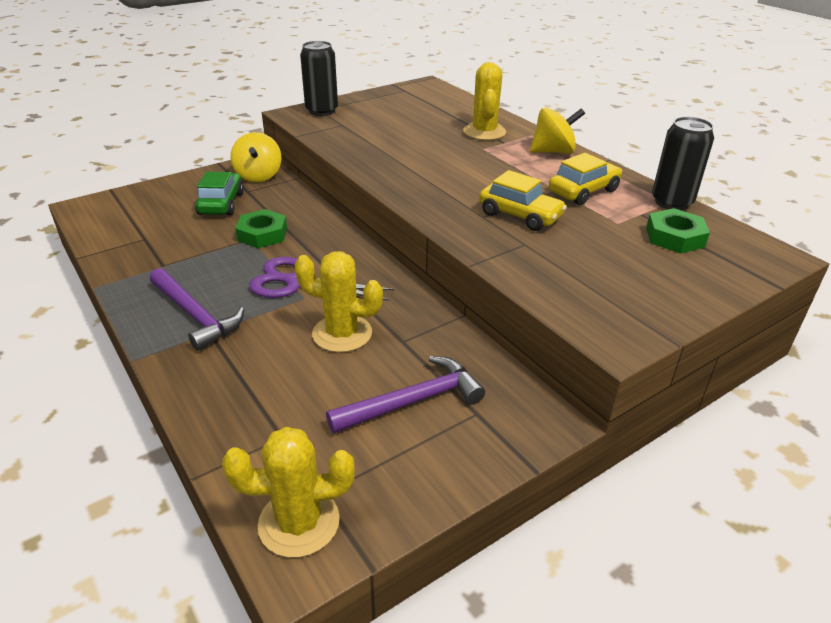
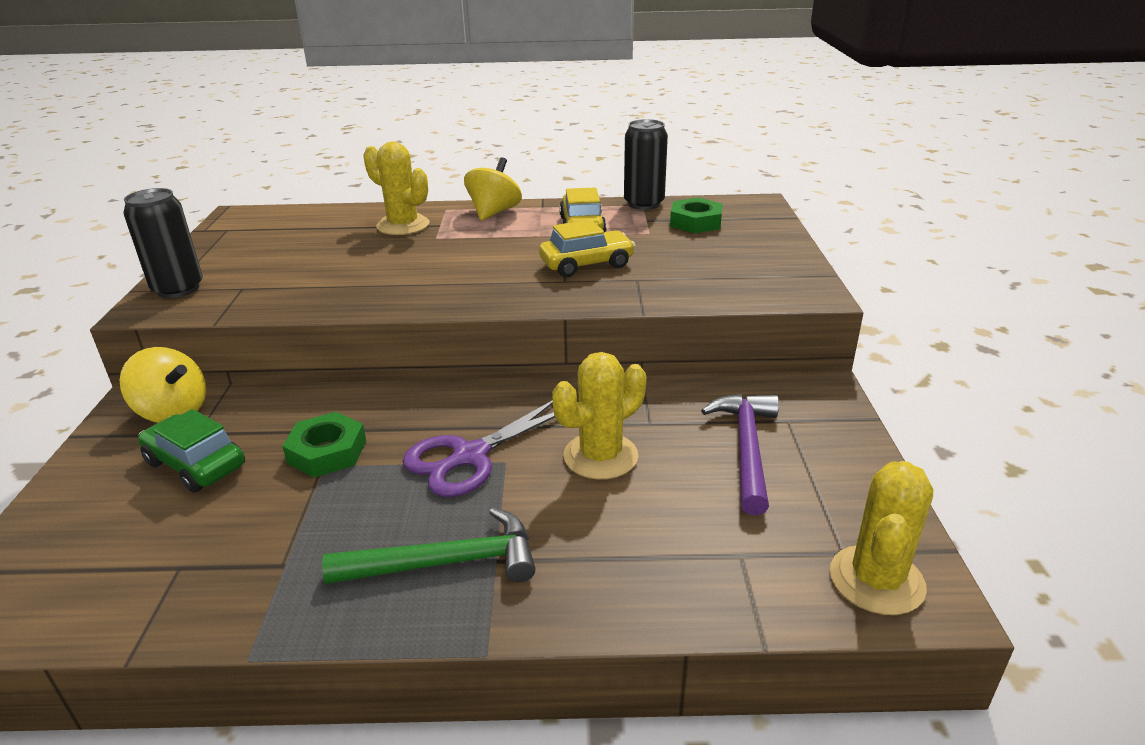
camera: 55 degrees left, 5 degrees down
purple hammer [150,268,244,351] -> green hammer [322,508,536,584]

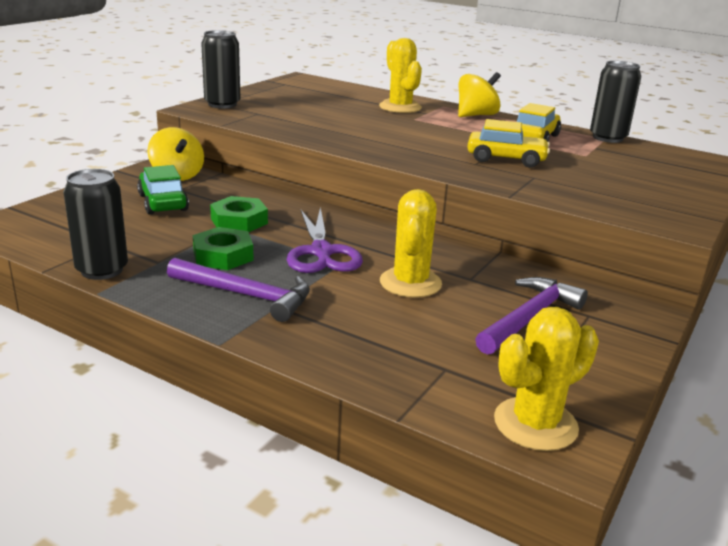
camera: 30 degrees right, 5 degrees down
green hammer [322,508,536,584] -> purple hammer [167,258,310,322]
purple scissors [403,400,555,497] -> purple scissors turned 90 degrees counterclockwise [287,207,363,273]
yellow cactus [552,352,646,480] -> yellow cactus turned 75 degrees counterclockwise [380,189,442,298]
green nut [670,198,723,233] -> green nut moved to [193,227,254,270]
none -> black can [63,169,128,280]

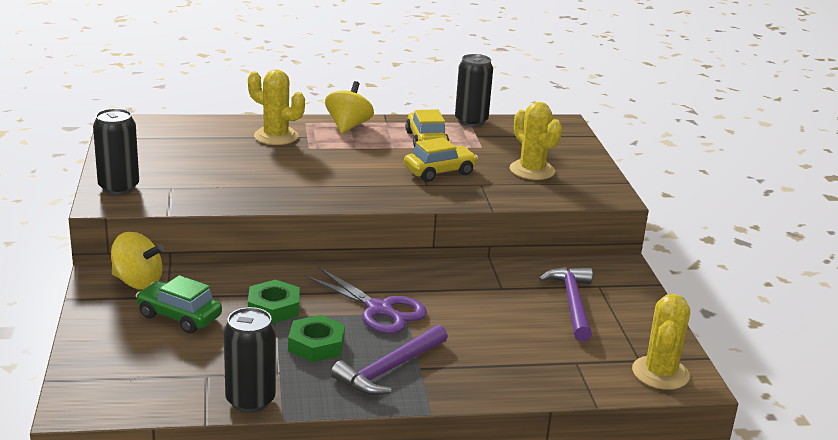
camera: 40 degrees left, 0 degrees up
purple hammer [167,258,310,322] -> purple hammer turned 150 degrees clockwise [331,325,448,395]
yellow cactus [380,189,442,298] -> yellow cactus moved to [510,102,562,180]

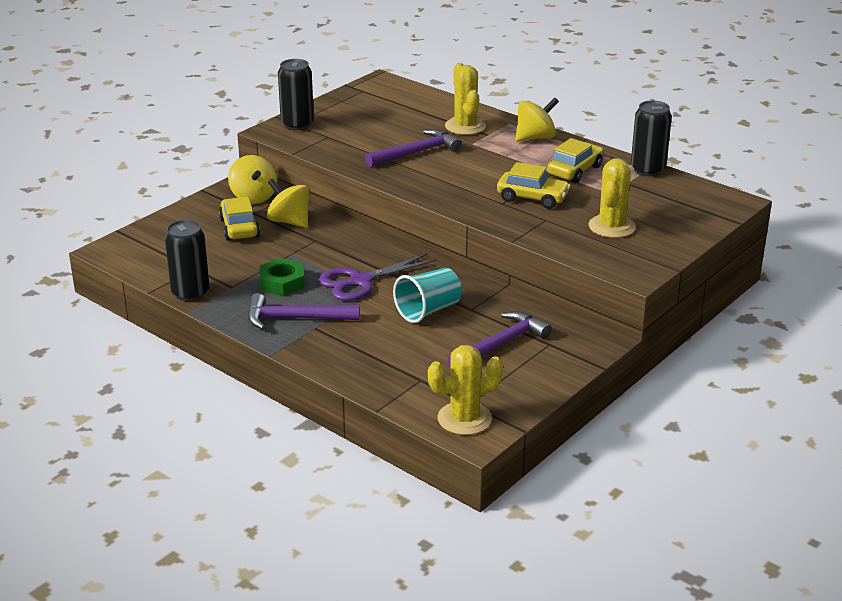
camera: 50 degrees right, 5 degrees up
green car [136,275,222,334] -> yellow car [219,197,260,241]
green nut [248,280,300,324] -> none
purple scissors [305,267,427,334] -> purple scissors turned 60 degrees clockwise [319,253,437,301]
none -> yellow spinning top [267,178,309,228]
none -> purple hammer [365,129,462,167]
none -> turquoise cup [393,268,462,323]

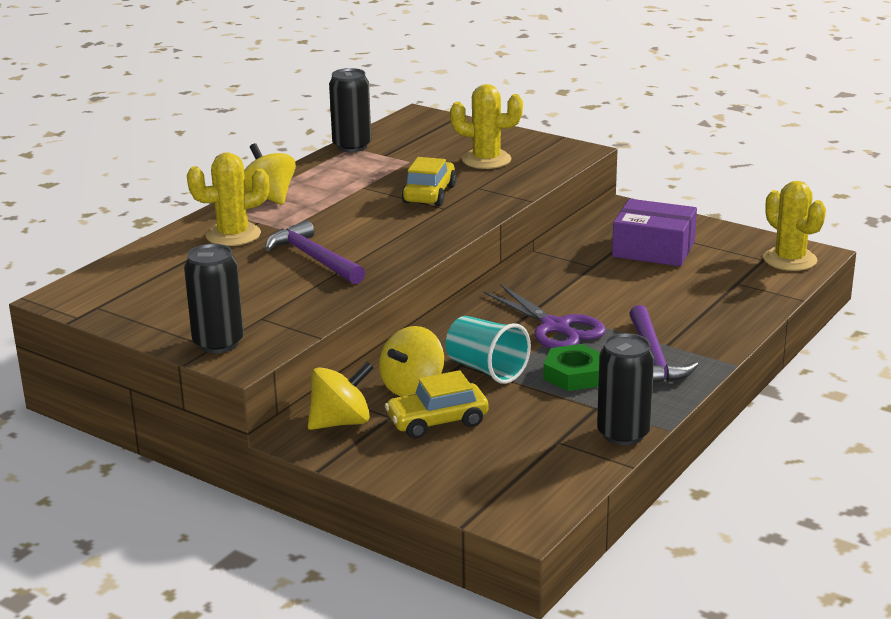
camera: 95 degrees left, 5 degrees down
turquoise cup [393,268,462,323] -> turquoise cup moved to [445,316,531,384]
purple hammer [447,311,552,366] -> purple box [612,199,697,266]
yellow car [547,138,603,183] -> none

